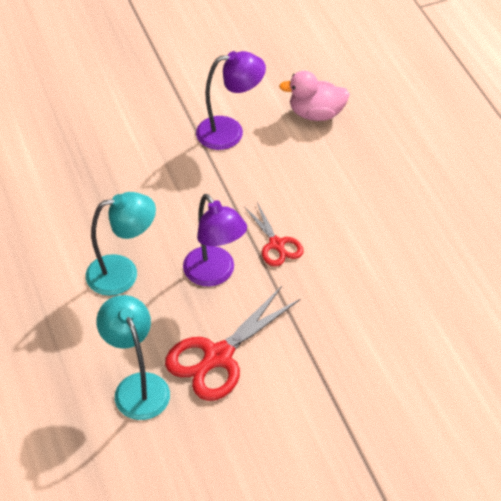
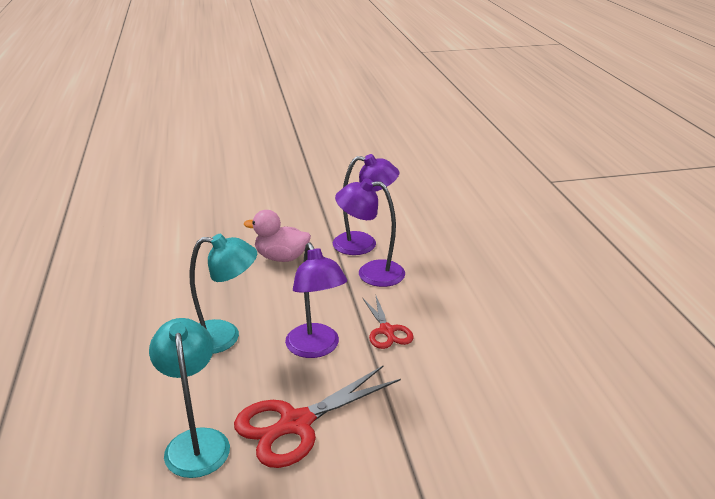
camera: 10 degrees right, 20 degrees down
pink duck [279,71,350,121] -> pink duck moved to [244,210,311,262]
none -> purple lamp [335,178,405,287]

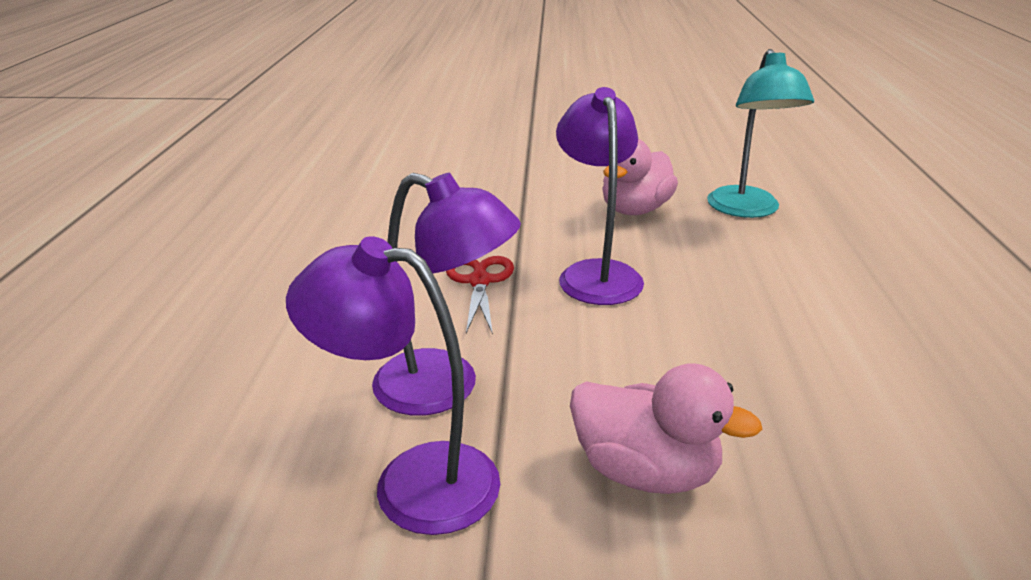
camera: 165 degrees left, 0 degrees up
turquoise lamp [190,234,257,354] -> none
red scissors [234,366,401,468] -> pink duck [602,139,678,215]

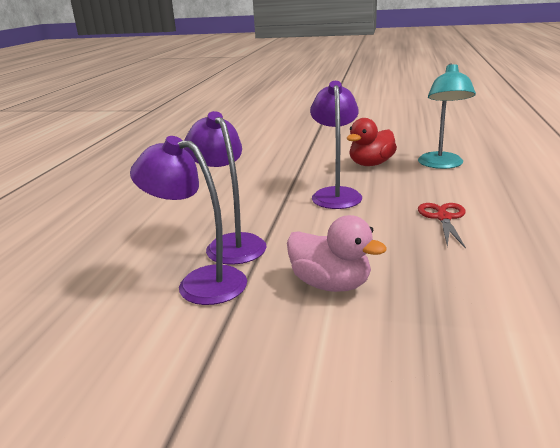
camera: 10 degrees right, 5 degrees down
purple lamp [372,173,521,416] -> purple lamp turned 150 degrees counterclockwise [184,111,266,265]
red scissors [446,256,514,335] -> red scissors moved to [418,203,466,249]
pink duck [602,139,678,215] -> red duck [347,118,397,166]

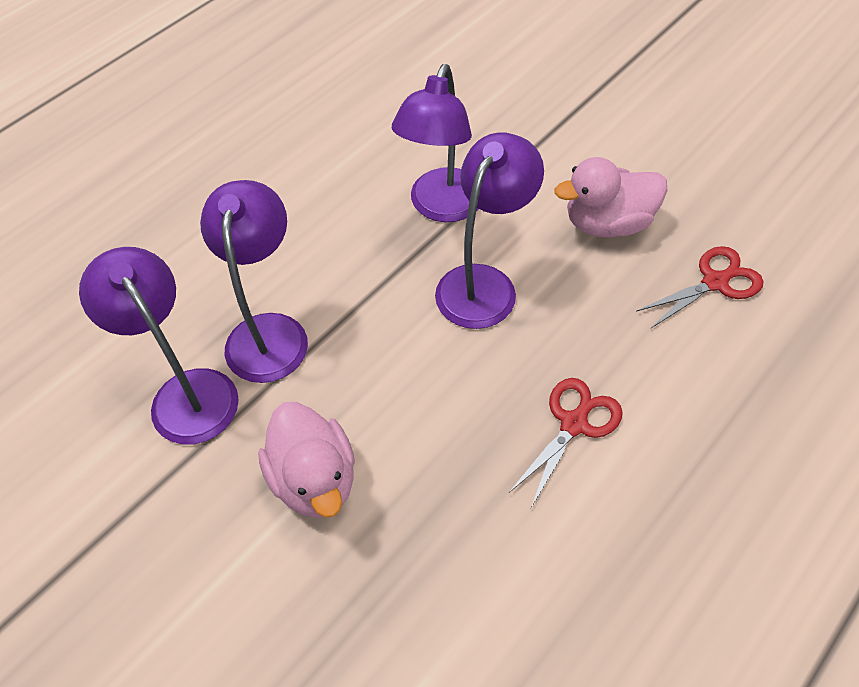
camera: 30 degrees right, 30 degrees up
red duck [347,118,397,166] -> pink duck [554,157,668,238]
turquoise lamp [418,63,476,169] -> red scissors [636,246,764,329]
none -> purple lamp [392,64,479,222]

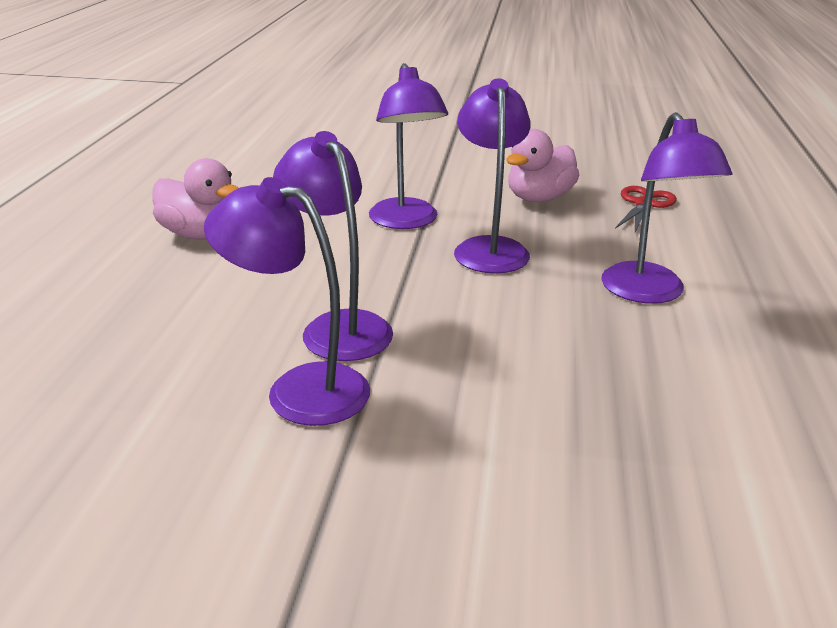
camera: 35 degrees left, 25 degrees down
pink duck [258,402,355,518] -> pink duck moved to [152,158,238,240]
red scissors [509,378,623,508] -> purple lamp [601,112,732,304]

